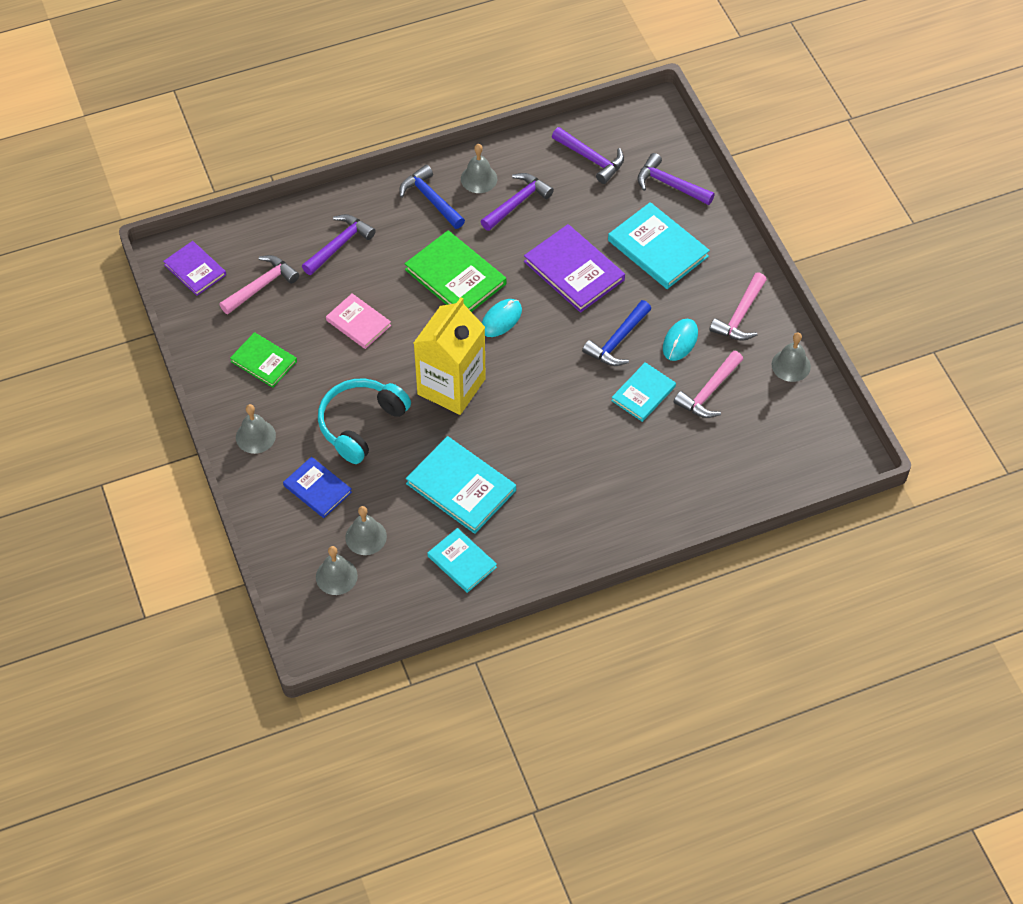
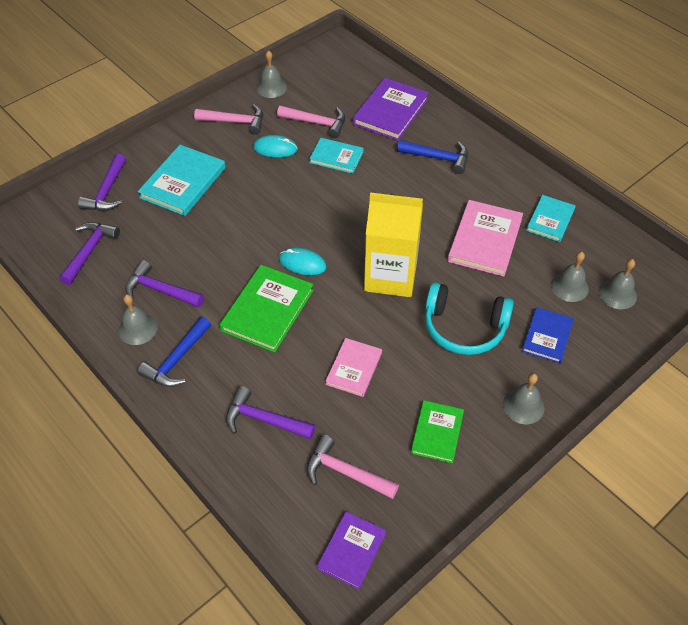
camera: 110 degrees left, 5 degrees down
turquoise book [406,436,516,534] -> pink book [448,200,523,277]
purple book [524,224,625,313] -> purple book moved to [353,78,429,141]
blue hammer [582,300,651,366] -> blue hammer moved to [397,140,468,174]

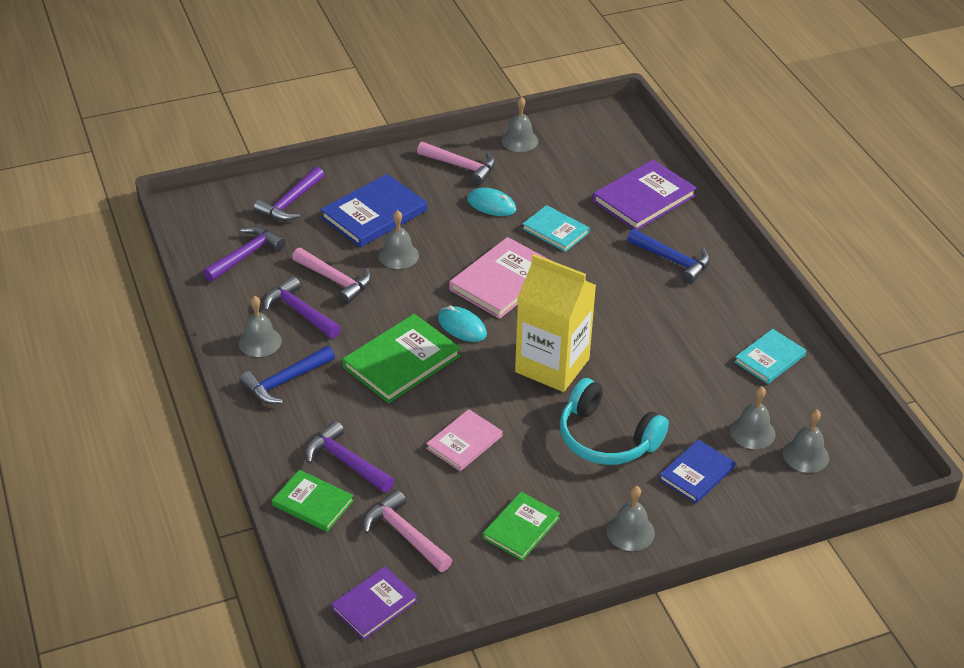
camera: 20 degrees right, 10 degrees down
turquoise book [138,145,226,216] -> blue book [320,174,427,247]
pink hammer [277,105,345,138] -> pink hammer moved to [292,248,372,304]
pink book [448,200,523,277] -> pink book moved to [449,237,549,319]
none -> green book [272,470,354,532]
none -> grey bell [379,210,419,269]

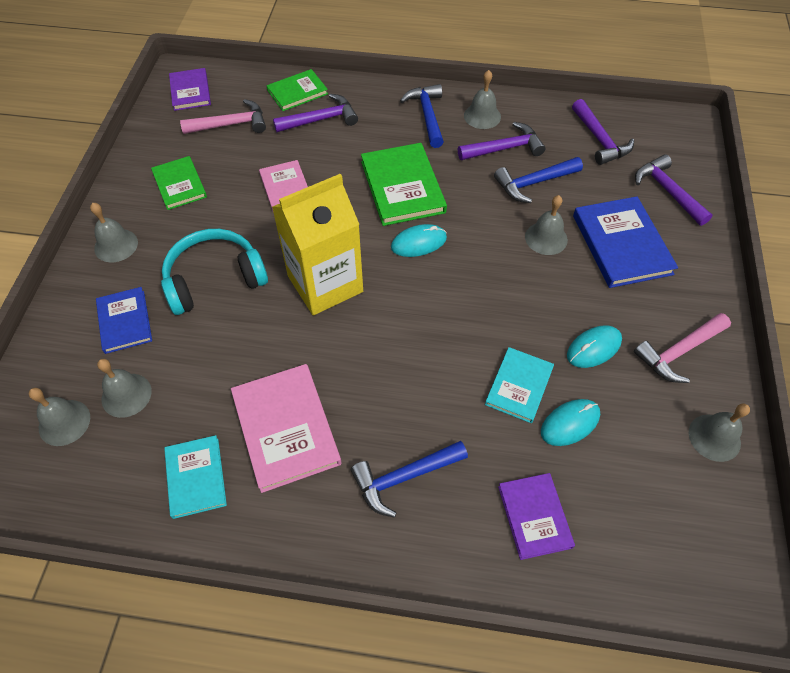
camera: 120 degrees right, 15 degrees up
pink hammer [292,248,372,304] -> blue hammer [494,157,583,203]
pink book [449,237,549,319] -> pink book moved to [231,364,341,493]
turquoise book [522,205,590,252] -> turquoise book turned 45 degrees counterclockwise [485,347,554,423]
purple book [593,160,697,230] -> purple book [498,473,575,560], size x0.63
none -> turquoise mouse [541,399,600,446]

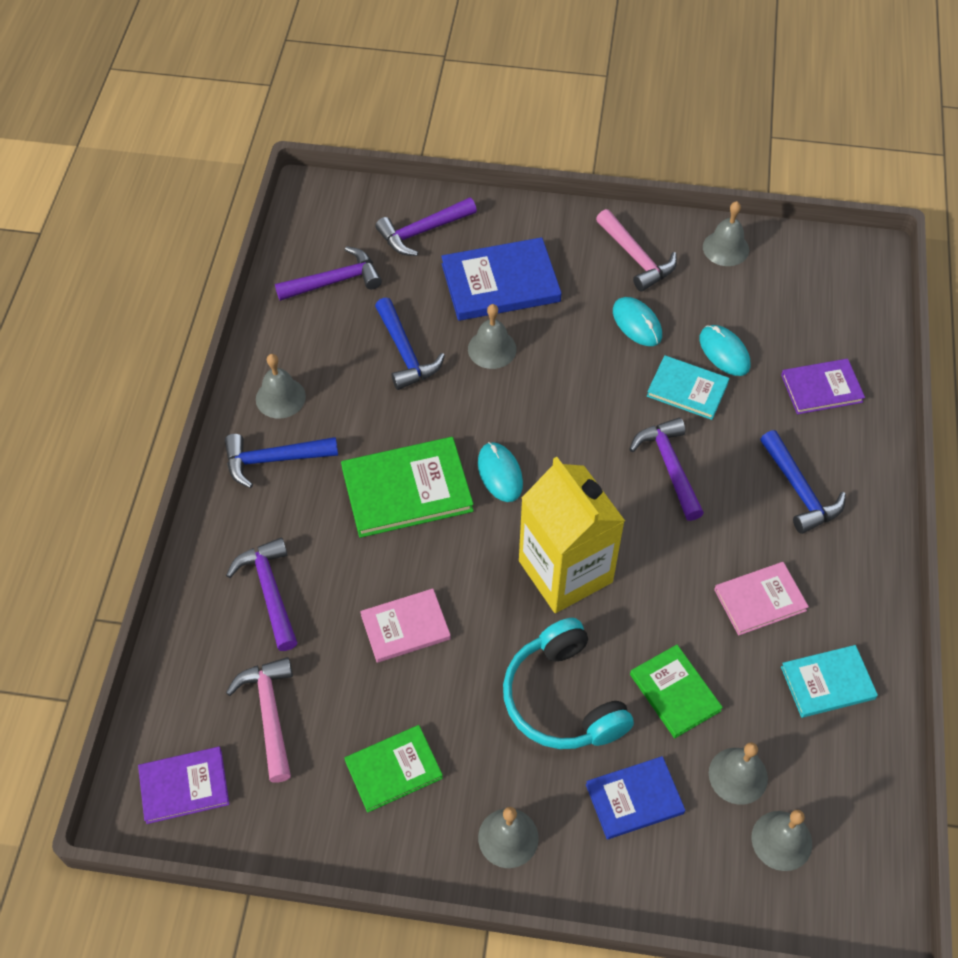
camera: 90 degrees left, 0 degrees up
pink book [231,364,341,493] -> pink book [714,562,809,636], size x0.63
green book [266,69,328,111] -> green book moved to [630,645,723,738]
purple hammer [458,122,545,160] -> purple hammer moved to [629,418,704,521]

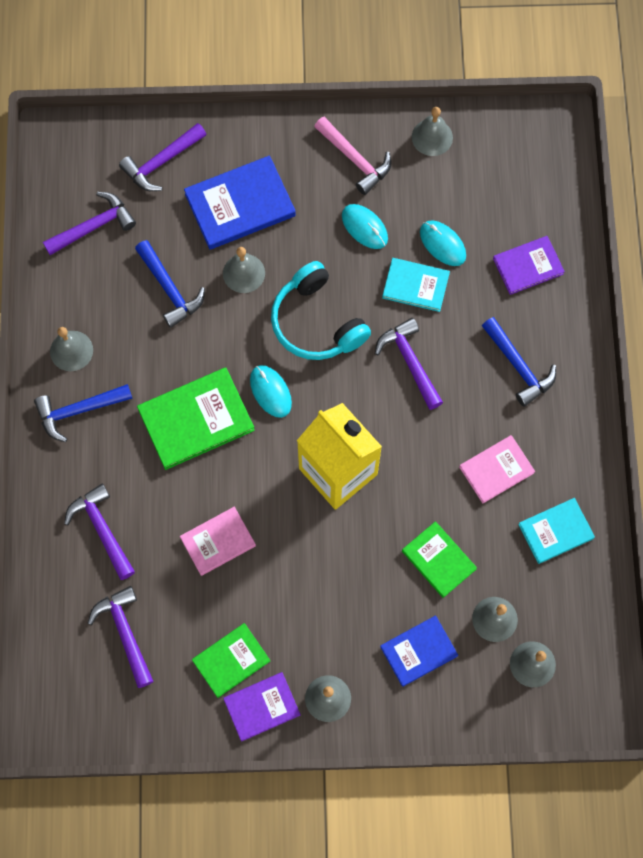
camera: 10 degrees left, 15 degrees up
purple book [138,747,229,824] -> purple book moved to [223,672,300,742]
pink hammer [226,657,293,783] -> purple hammer [88,586,154,688]
turquoise headphones [503,618,634,749] -> turquoise headphones moved to [271,261,371,360]

